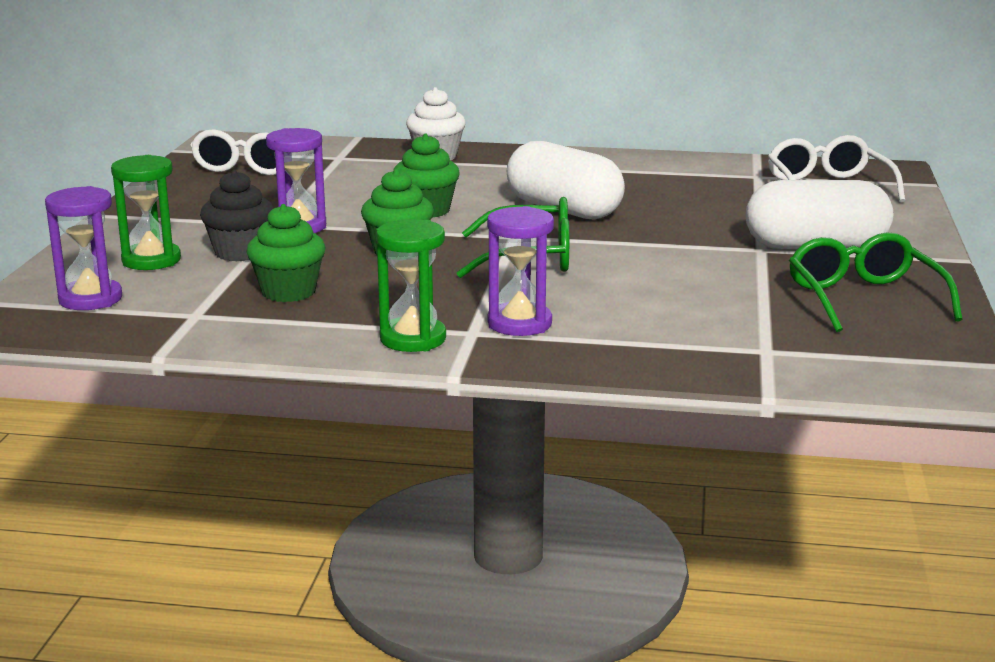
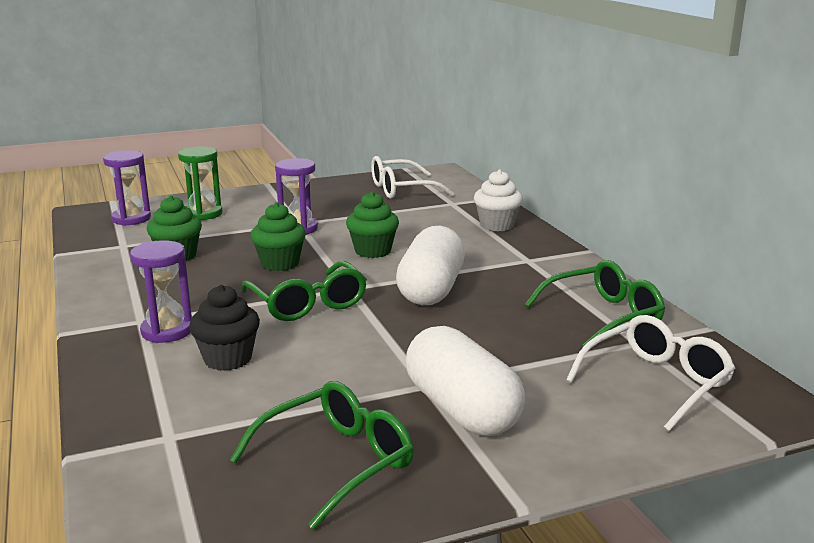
camera: 60 degrees right, 0 degrees up
black cupcake [200,170,273,262] -> black cupcake moved to [189,285,260,371]
green hourglass [376,219,446,352] -> none
none -> green glasses [525,260,665,346]

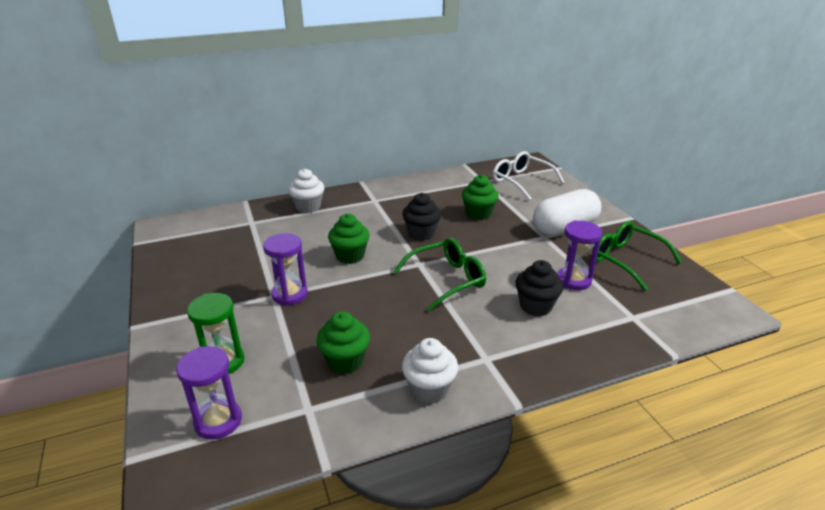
camera: 90 degrees left, 10 degrees up
purple hourglass [130,240,192,343] -> purple hourglass moved to [557,220,602,290]
green cupcake [251,202,306,271] -> green cupcake moved to [462,175,499,220]
white glasses [371,156,454,199] -> none
white capsule [396,226,465,305] -> black cupcake [402,193,441,240]
green glasses [525,260,665,346] -> none
none -> white cupcake [402,338,458,404]

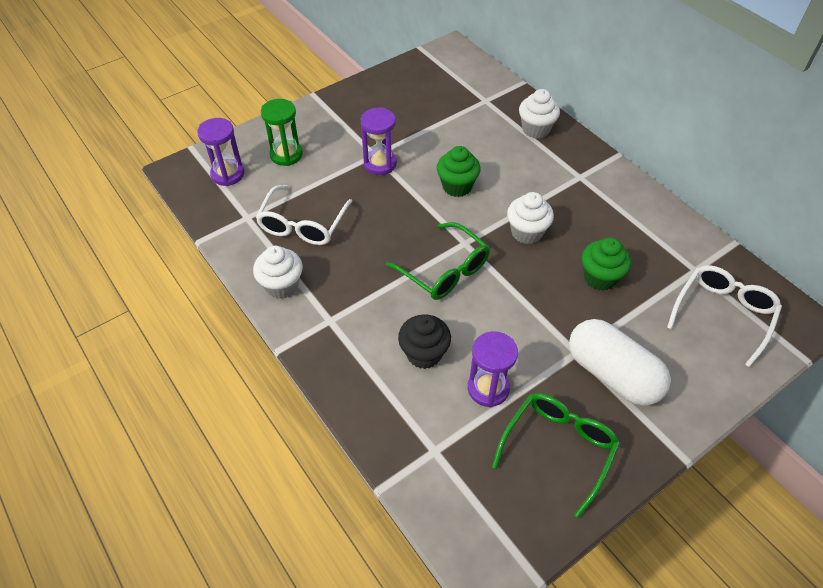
camera: 75 degrees right, 20 degrees up
green cupcake [317,311,370,374] -> white glasses [255,185,353,245]
black cupcake [402,193,441,240] -> white cupcake [507,192,554,244]

